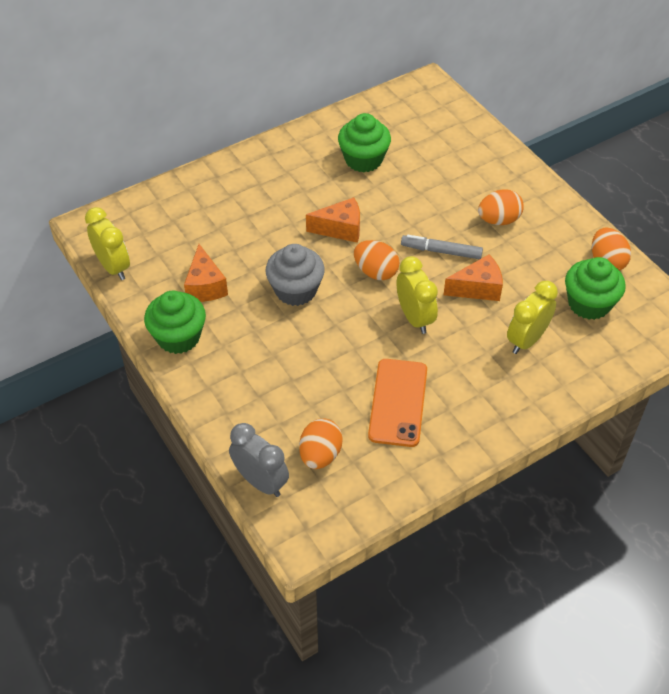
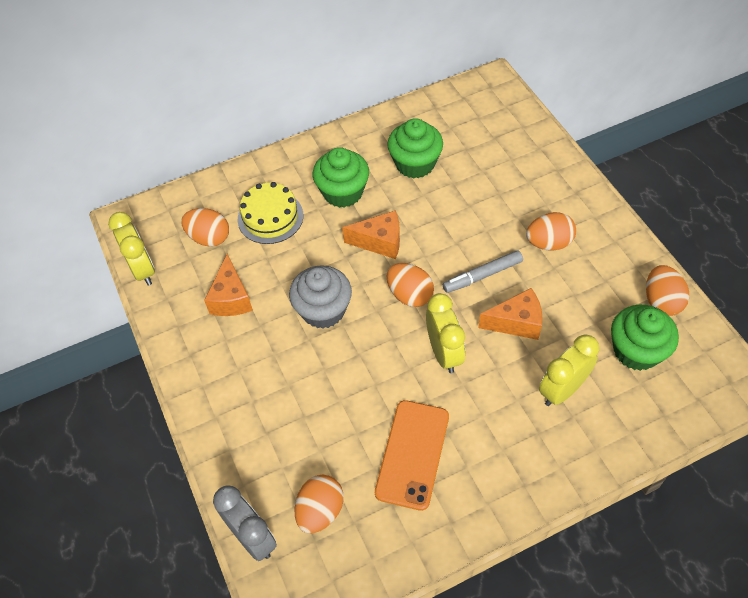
camera: 10 degrees right, 5 degrees up
green cupcake [144,290,206,354] -> green cupcake moved to [313,147,369,208]
grey marker [401,235,483,259] -> grey marker turned 45 degrees counterclockwise [443,250,523,293]
none -> orange egg [181,208,229,247]
none -> yellow cake [238,182,303,244]

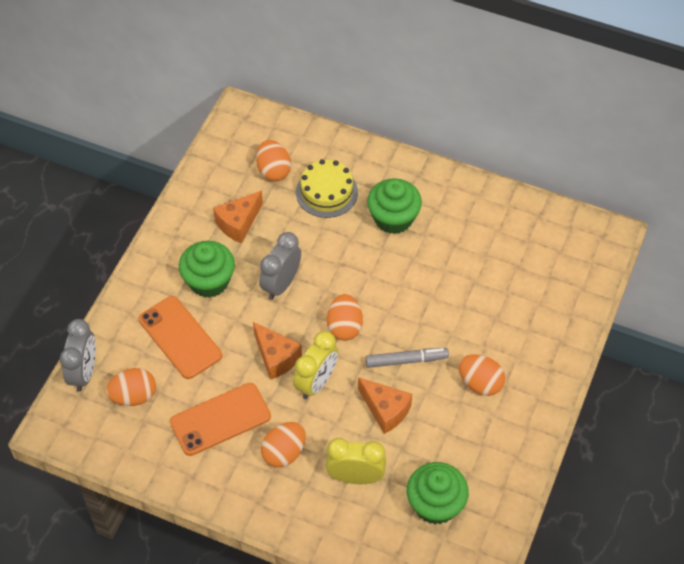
camera: 45 degrees right, 0 degrees up
yellow clock [108,212,155,286] -> none
grey cupcake [289,265,352,329] -> grey clock [259,232,301,300]
orange cheese [342,210,400,259] -> orange cheese moved to [253,322,302,380]
green cupcake [387,118,443,179] -> green cupcake moved to [179,241,235,298]
grey marker [443,250,523,293] -> grey marker turned 150 degrees clockwise [366,348,449,368]
orange egg [646,265,689,316] -> orange egg moved to [261,422,306,468]
none -> orange phone [139,296,222,379]

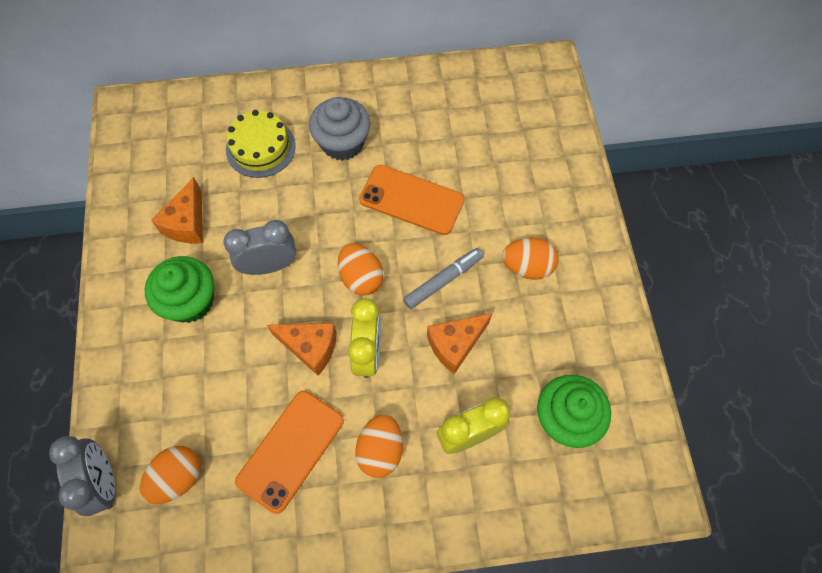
camera: 30 degrees left, 10 degrees up
orange phone [139,296,222,379] -> orange phone moved to [359,165,464,235]
orange egg [256,140,291,182] -> none
grey clock [259,232,301,300] -> grey clock turned 75 degrees clockwise [223,220,297,275]
orange cheese [358,377,412,434] -> orange cheese turned 135 degrees clockwise [427,313,492,374]
green cupcake [367,178,422,234] -> grey cupcake [309,97,371,161]

